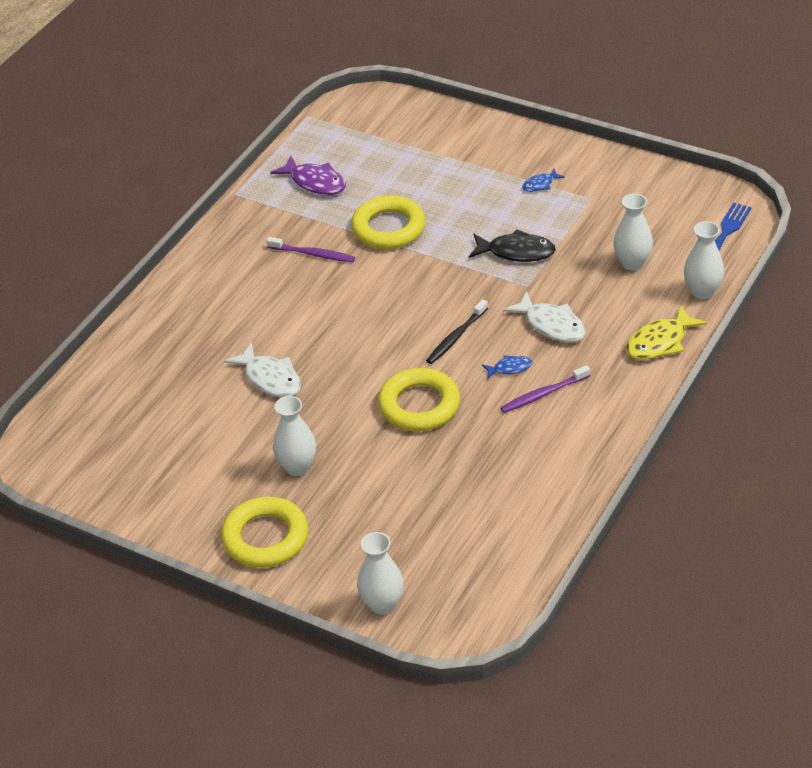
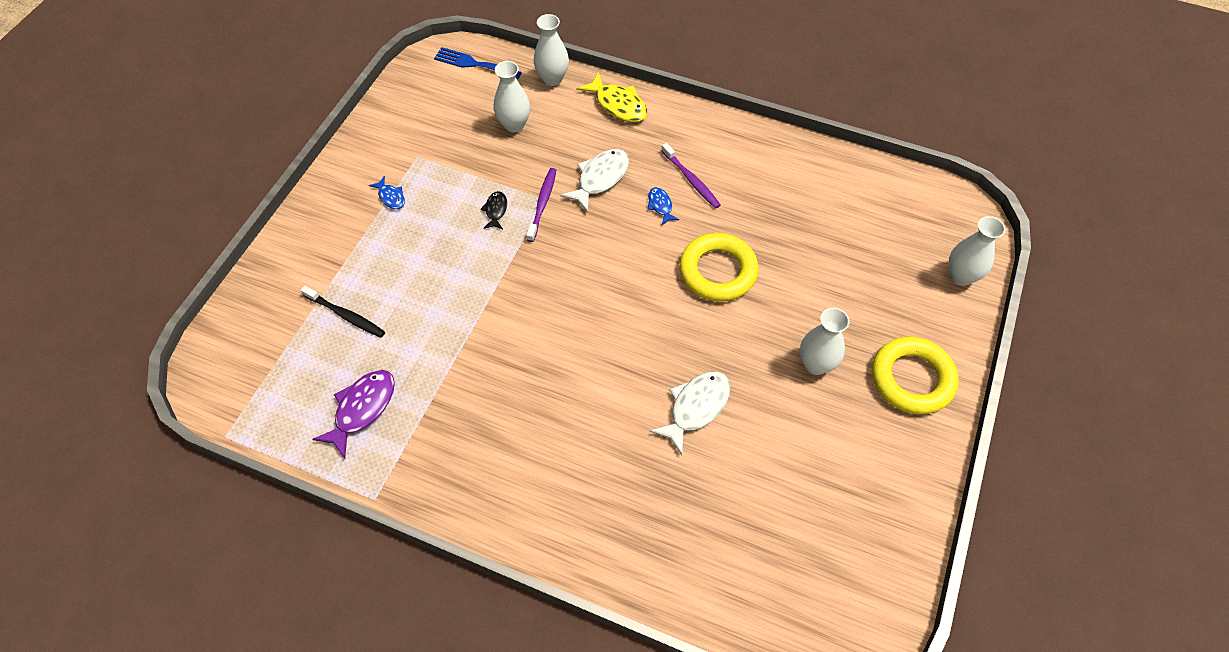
camera: 100 degrees left, 15 degrees up
purple toothbrush [266,237,355,262] -> purple toothbrush moved to [526,168,556,242]
yellow ring [351,195,425,249] -> none
black toothbrush [426,299,488,364] -> black toothbrush moved to [301,286,385,338]
black fish [469,229,556,262] -> black fish [481,191,507,229], size x0.55

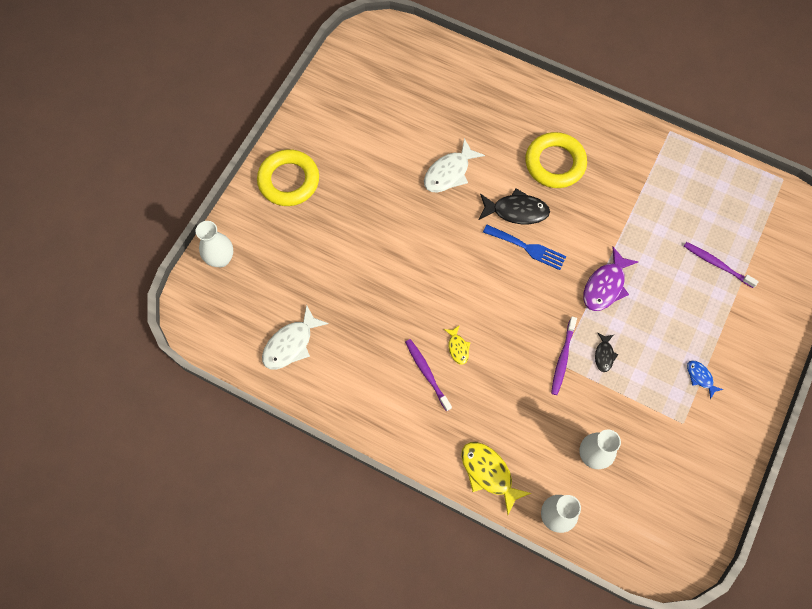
camera: 175 degrees left, 10 degrees up
black toothbrush [301,286,385,338] -> purple toothbrush [684,242,759,288]
purple fish [312,370,395,458] -> purple fish moved to [583,247,638,311]
blue fork [434,47,522,79] -> blue fork moved to [483,225,566,270]
white fish [560,149,629,213] -> white fish moved to [262,305,329,369]
blue fish [647,187,679,225] -> yellow fish [444,325,471,365]
yellow ring [679,233,759,302] -> yellow ring moved to [525,132,587,188]
white vase [800,308,849,375] -> none
none -> black fish [479,188,550,224]

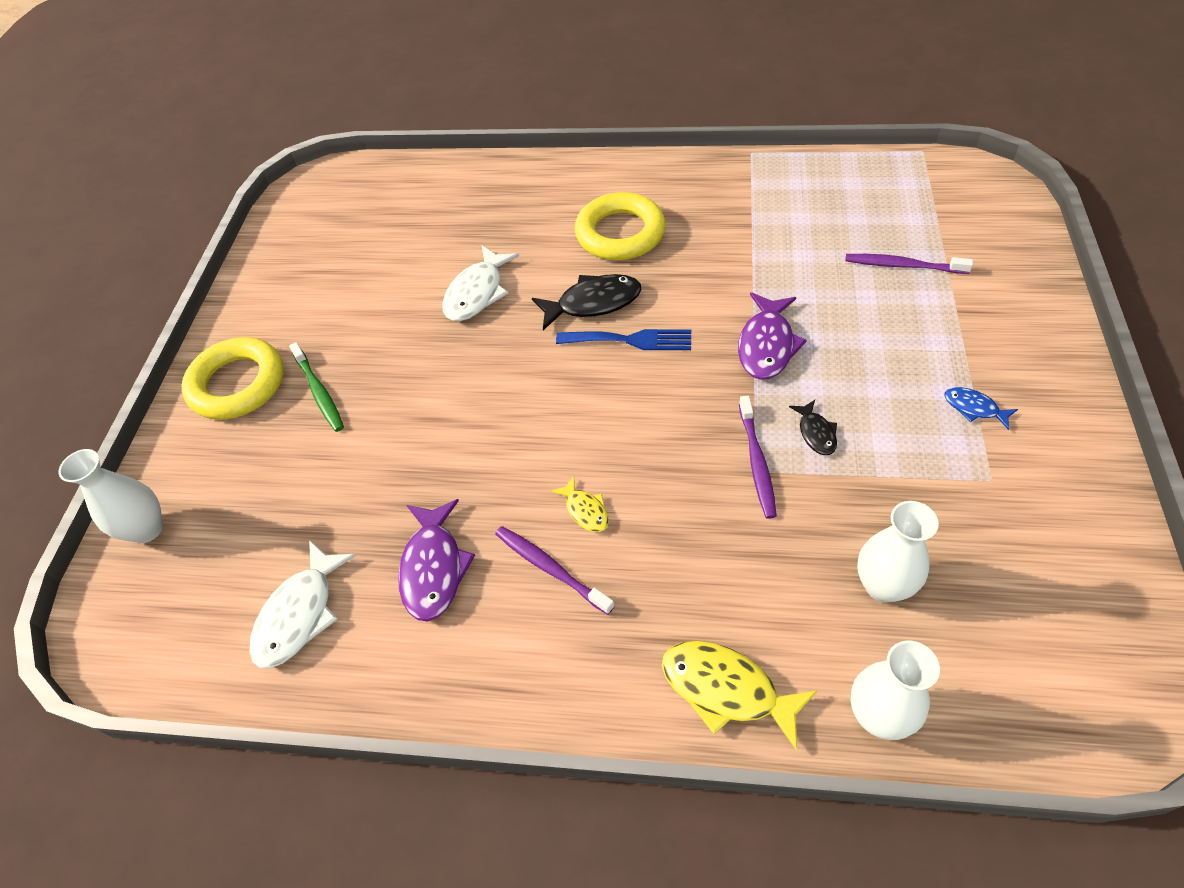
camera: 15 degrees left, 15 degrees down
none -> green toothbrush [289,342,344,432]
none -> purple fish [398,499,475,622]

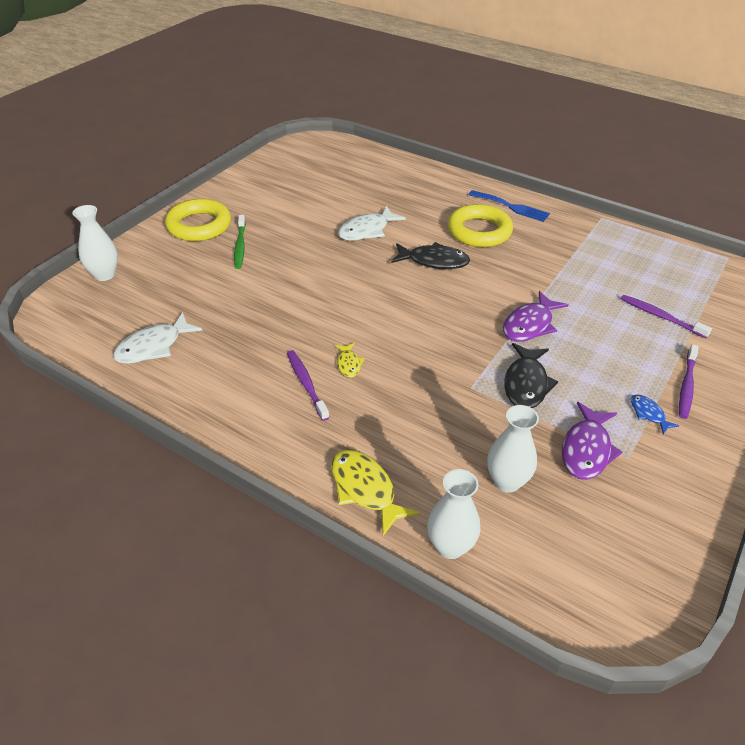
camera: 20 degrees right, 10 degrees down
purple fish [398,499,475,622] -> purple fish moved to [562,402,622,480]
blue fork [556,329,691,350] -> blue fork moved to [469,190,550,222]
purple toothbrush [739,396,777,519] -> purple toothbrush moved to [679,344,699,419]
black fish [789,400,837,455] -> black fish [504,343,558,408], size x1.83

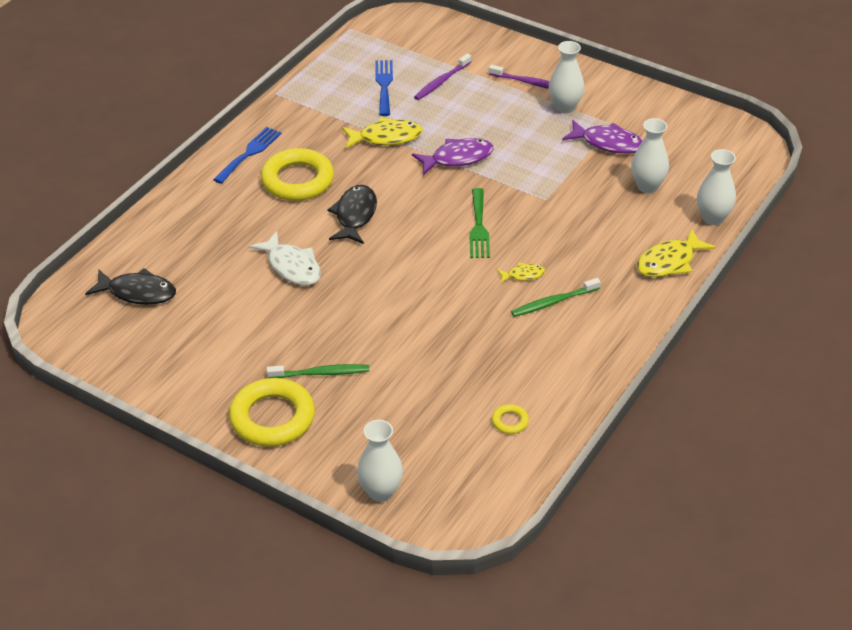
camera: 90 degrees left, 0 degrees up
white fish [113,312,203,364] -> yellow ring [492,404,529,434]
purple toothbrush [287,350,329,421] -> green toothbrush [511,278,601,317]
purple fish [503,291,568,342] -> purple fish turned 60 degrees counterclockwise [412,138,494,175]
black fish [504,343,558,408] -> black fish moved to [85,268,176,305]
blue fish [631,395,679,434] -> white vase [549,41,584,113]
none -> yellow fish [342,117,423,149]
none -> blue fork [375,60,393,116]
none -> green fork [469,188,490,258]

